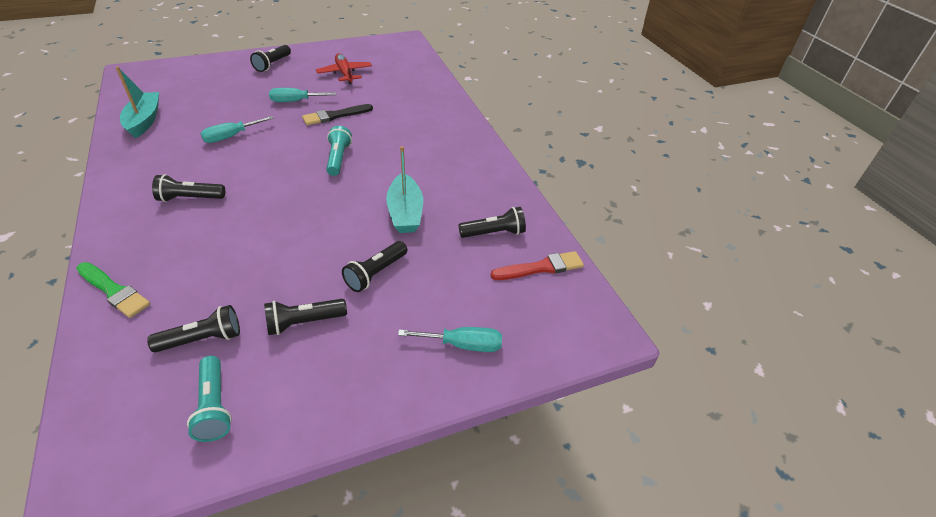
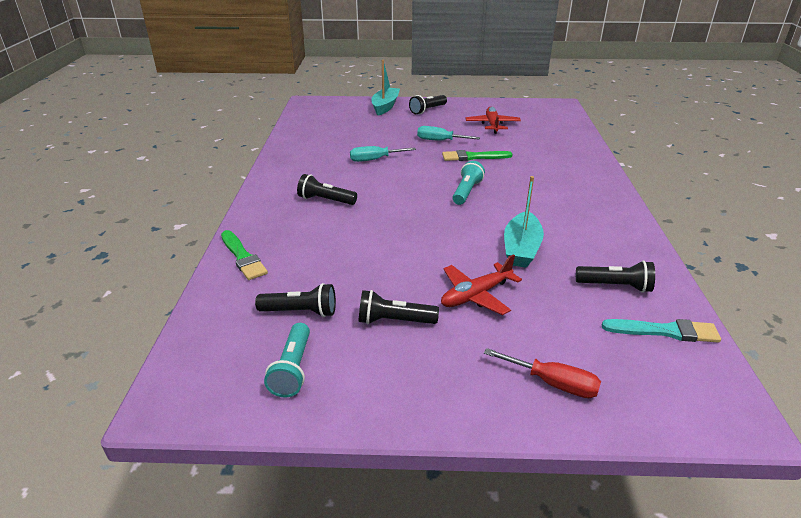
camera: 25 degrees right, 10 degrees down
turquoise boat [115,66,159,138] -> turquoise boat moved to [371,60,400,115]
black brush [302,104,373,125] -> green brush [442,150,512,161]
black flashlight [342,241,407,292] -> red plane [441,254,522,315]
turquoise screwdriver [398,327,502,352] -> red screwdriver [484,348,601,398]
red brush [491,251,584,280] -> turquoise brush [602,319,721,343]

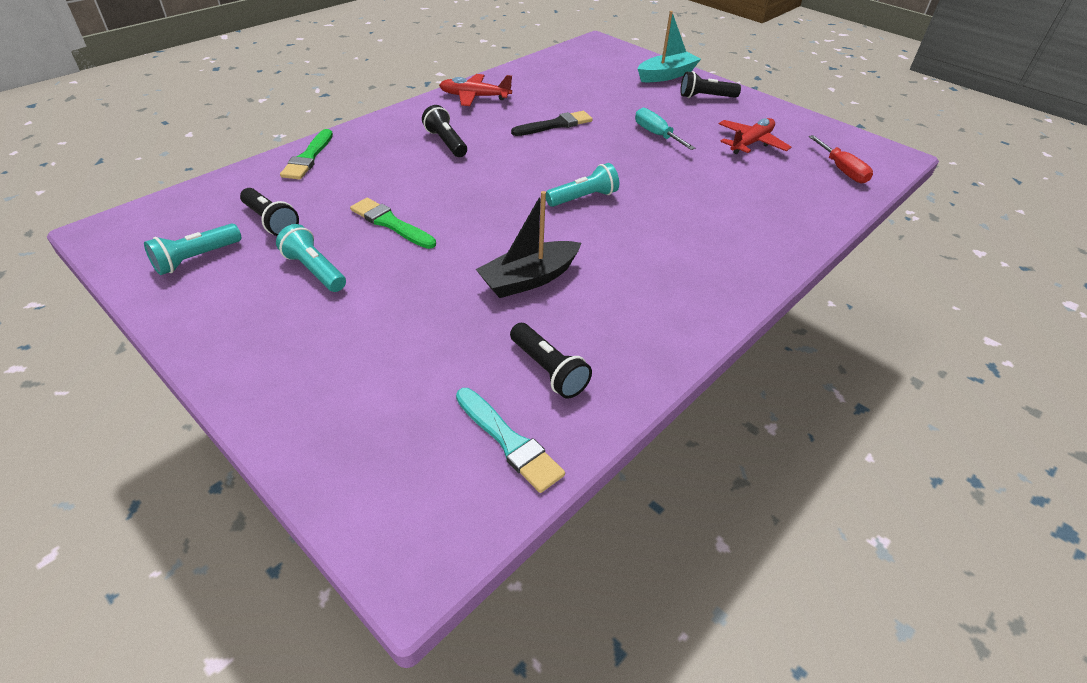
camera: 40 degrees right, 10 degrees up
turquoise screwdriver [350,146,416,162] -> black brush [511,111,593,136]
black flashlight [359,290,439,324] -> turquoise flashlight [276,224,346,292]
red plane [441,254,522,315] -> red plane moved to [439,74,512,106]
green brush [442,150,512,161] -> green brush moved to [350,198,436,249]
red screwdriver [484,348,601,398] -> red screwdriver moved to [809,135,873,183]
turquoise boat [504,176,544,268] -> black boat [476,191,581,298]

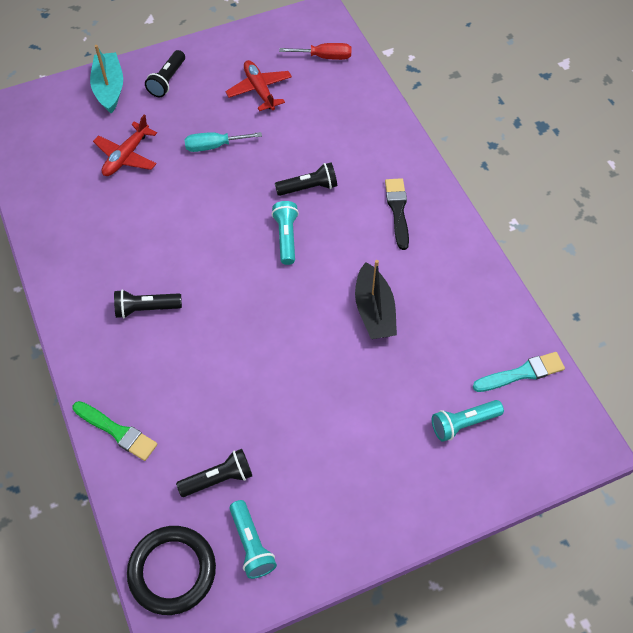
camera: 65 degrees left, 15 degrees up
turquoise flashlight [276,224,346,292] -> turquoise flashlight moved to [432,400,504,442]
green brush [350,198,436,249] -> none
red plane [439,74,512,106] -> red plane moved to [93,114,157,176]
black flashlight [510,323,592,399] -> black flashlight moved to [275,162,337,196]
black brush [511,111,593,136] -> black brush moved to [385,178,409,250]
none -> black ring [127,526,216,615]

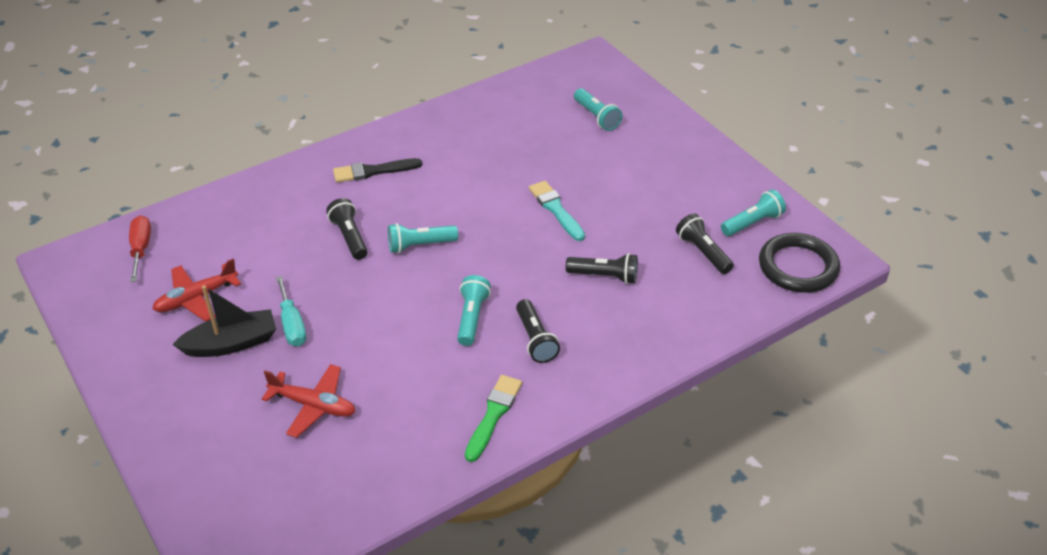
camera: 100 degrees left, 15 degrees down
green brush [73,401,158,461] -> green brush moved to [465,375,522,462]
turquoise boat [90,45,123,114] -> none
black flashlight [145,50,185,97] -> black flashlight moved to [566,253,638,284]
black boat [355,260,397,339] -> black boat moved to [172,285,276,357]
turquoise brush [473,352,565,392] -> turquoise brush moved to [529,181,585,241]
none -> turquoise flashlight [457,275,491,346]

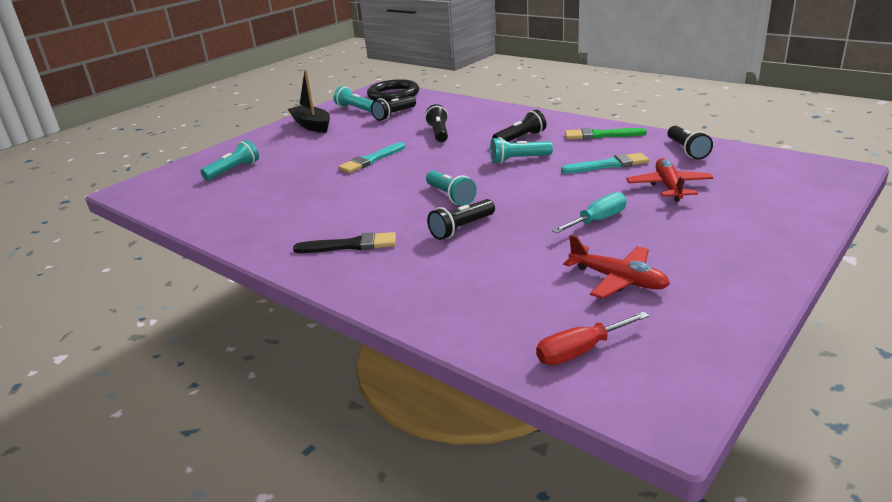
camera: 105 degrees left, 15 degrees down
black boat [172,285,276,357] -> black boat moved to [288,70,330,133]
black brush [333,158,422,183] -> black brush turned 60 degrees counterclockwise [293,232,396,253]
none -> turquoise brush [561,153,649,174]
none -> black flashlight [667,126,713,160]

